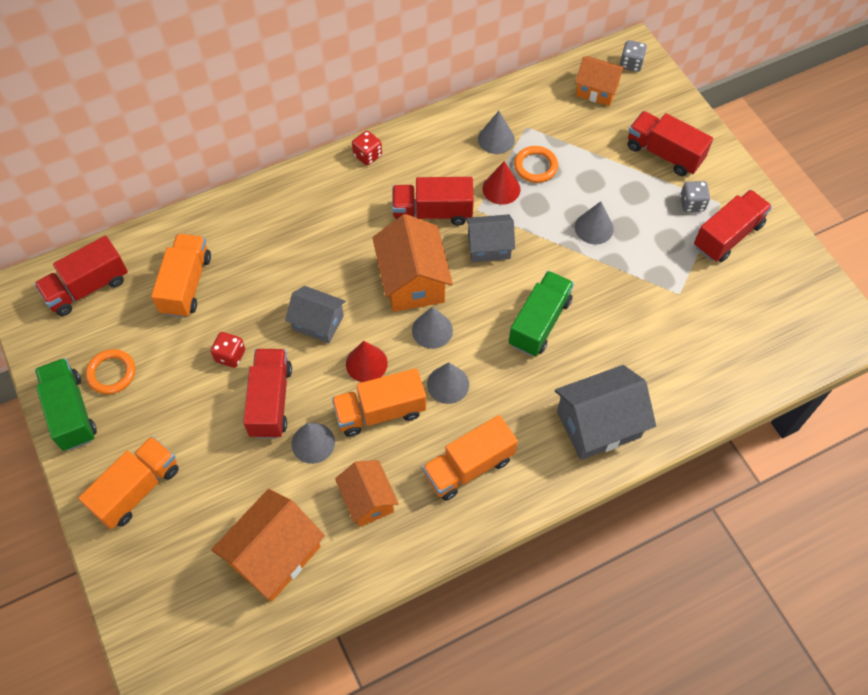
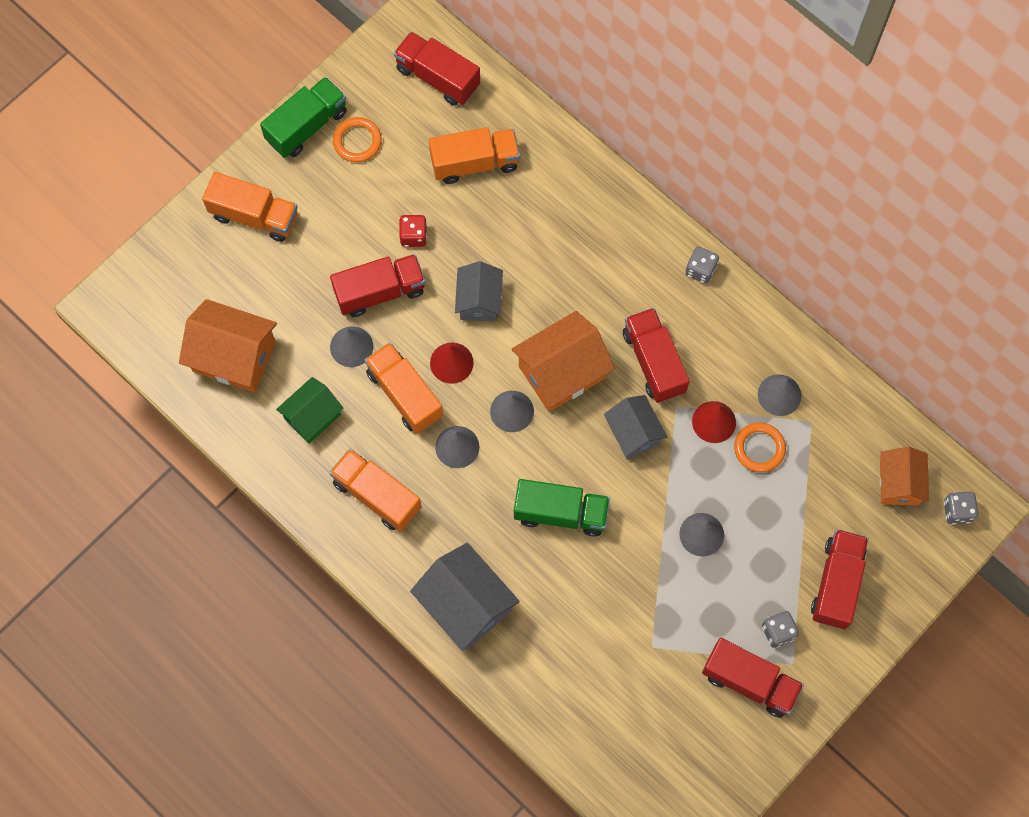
camera: 70 degrees right, 10 degrees up
orange house [335,460,399,527] -> green house [276,377,344,444]
red dice [352,131,382,166] -> grey dice [685,247,719,284]

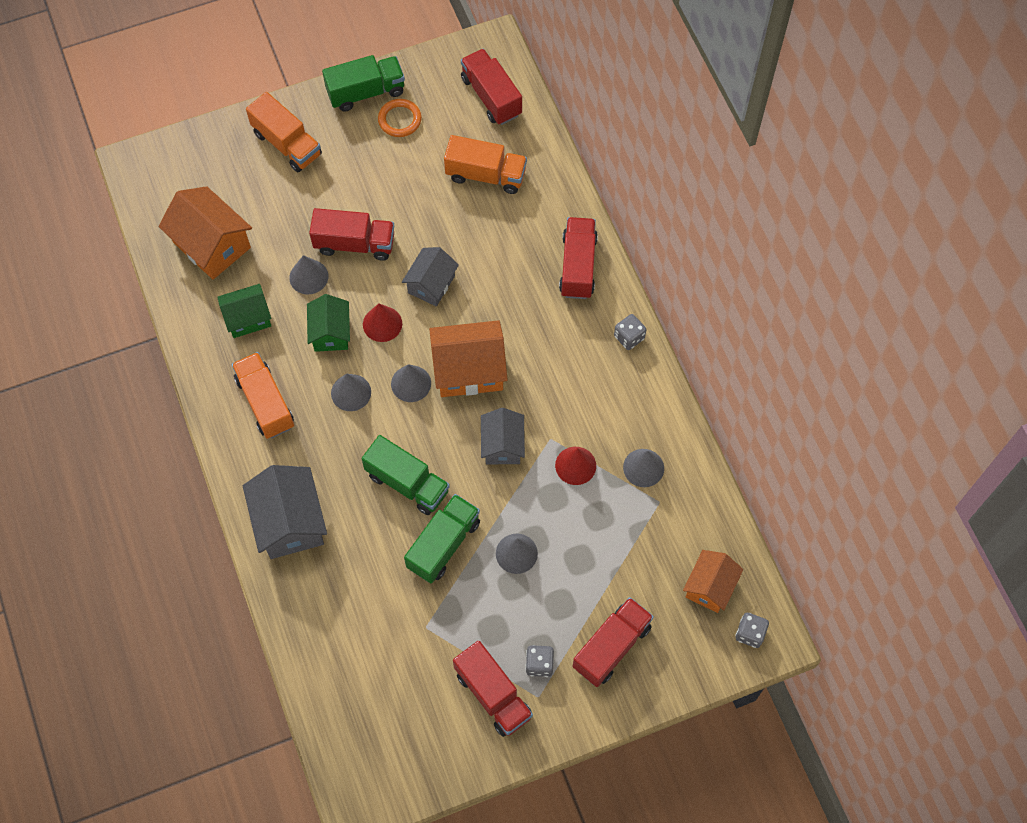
camera: 25 degrees right, 5 degrees down
orange truck [365,342,443,434] -> green house [307,294,350,352]
red dice [399,215,427,247] -> none
red truck [623,308,690,403] -> red truck moved to [559,217,598,299]
orange ring [734,423,786,472] -> none
none -> green truck [404,494,480,583]

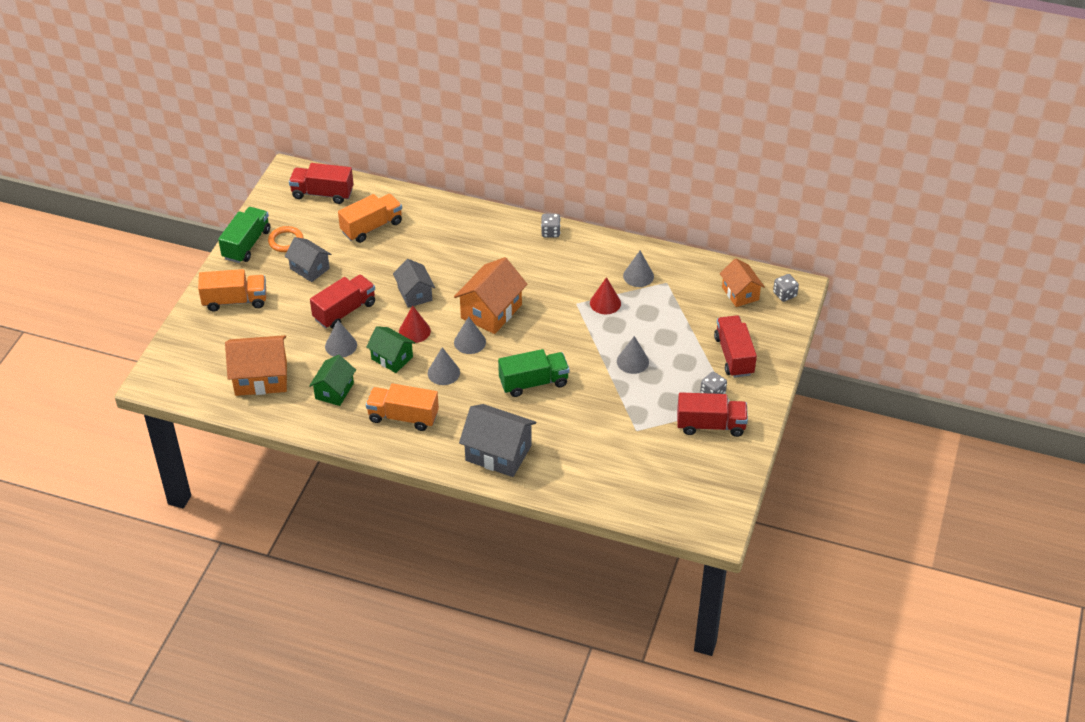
camera: 50 degrees left, 20 degrees down
green truck [404,494,480,583] -> none
grey house [481,408,525,464] -> grey house moved to [284,237,331,282]
red truck [559,217,598,299] -> none

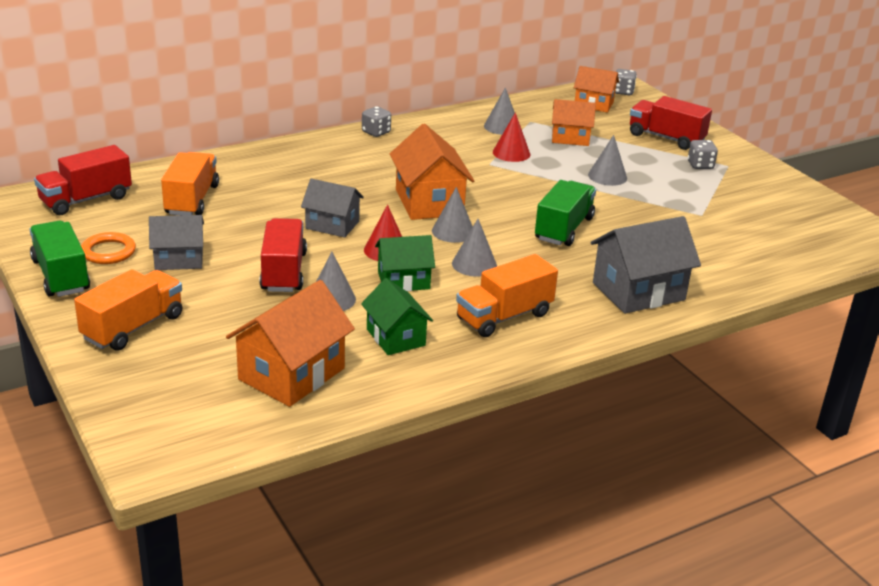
camera: 50 degrees left, 15 degrees down
red truck [677,392,748,437] -> none
none -> orange house [552,99,596,146]

